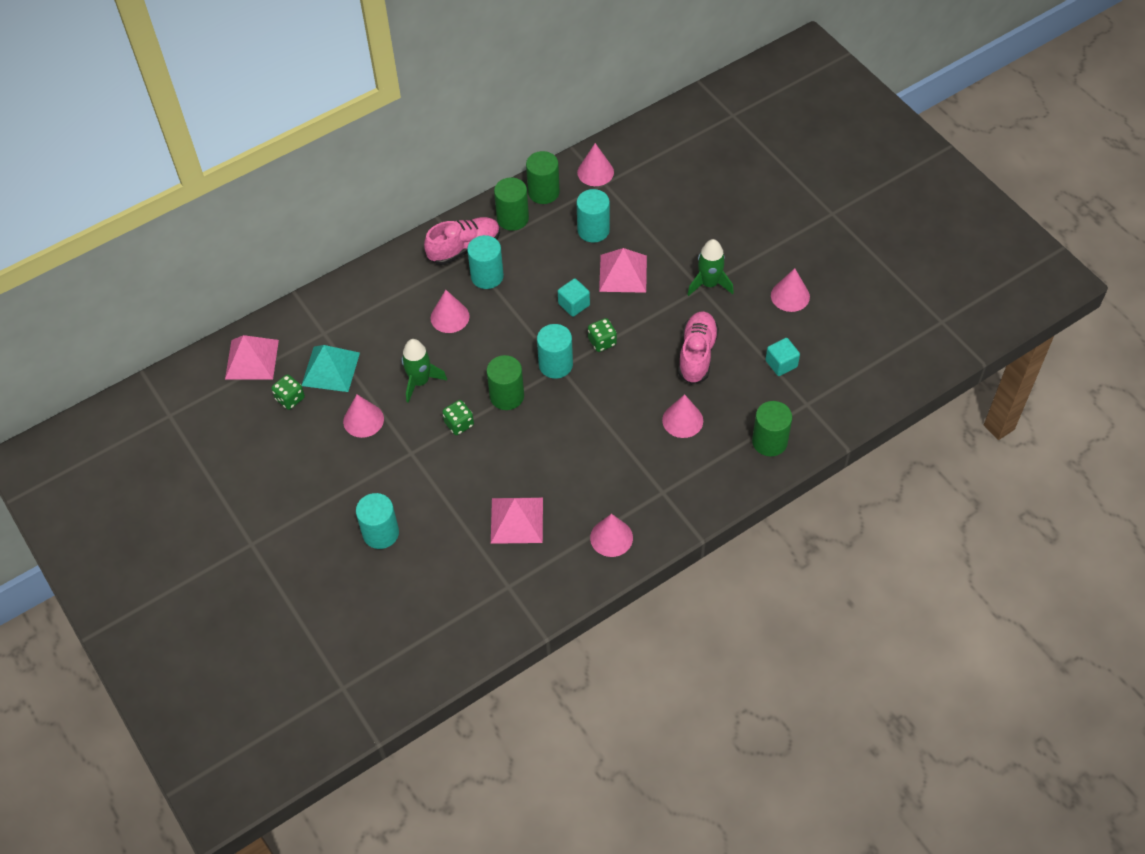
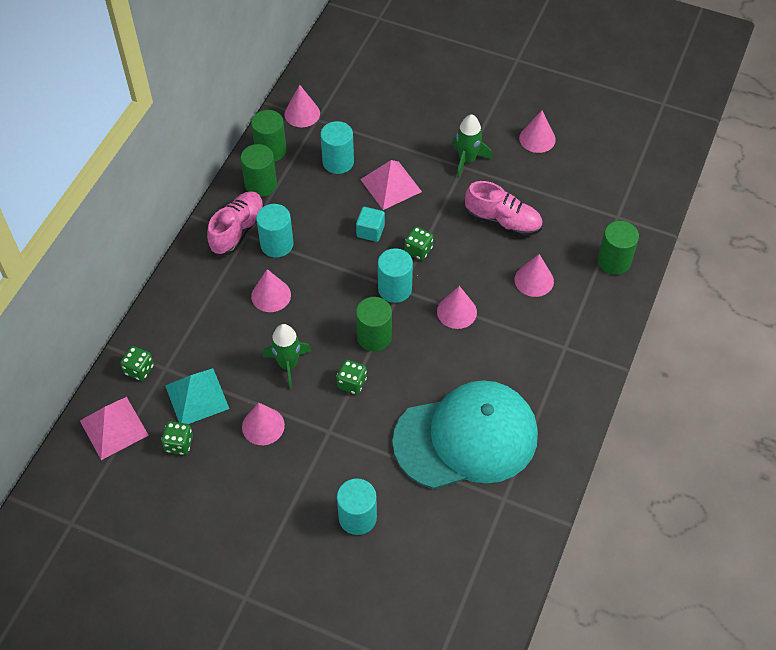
camera: 35 degrees left, 0 degrees up
pink pyramid [491,498,543,544] -> turquoise cap [392,380,538,489]
pink cone [590,514,633,557] -> pink cone moved to [437,286,477,329]
pink shoe [678,311,719,384] -> pink shoe turned 135 degrees clockwise [465,181,542,236]
turquoise cube [765,338,800,376] -> none
none -> green dice [120,346,154,381]

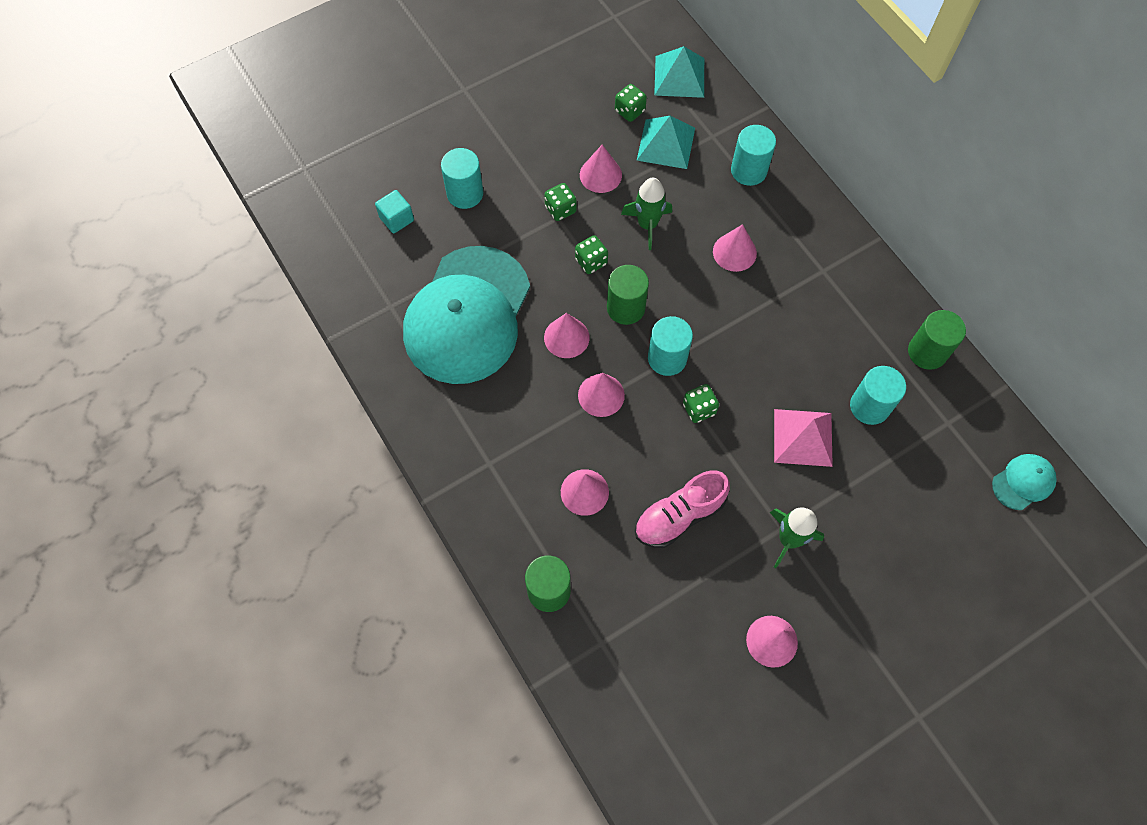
camera: 125 degrees right, 10 degrees up
pink pyramid [80,397,149,460] -> turquoise pyramid [654,46,704,98]
green dice [120,346,154,381] -> green dice moved to [544,183,577,221]
pink shoe [207,191,264,255] -> none
green cylinder [241,144,277,197] -> none
turquoise cylinder [256,204,293,257] -> turquoise cylinder moved to [731,125,776,186]
pink cone [284,85,320,127] -> pink cone moved to [544,313,590,358]
turquoise cube [356,207,385,242] -> turquoise cube moved to [375,190,414,233]
none -> turquoise cap [992,454,1057,510]

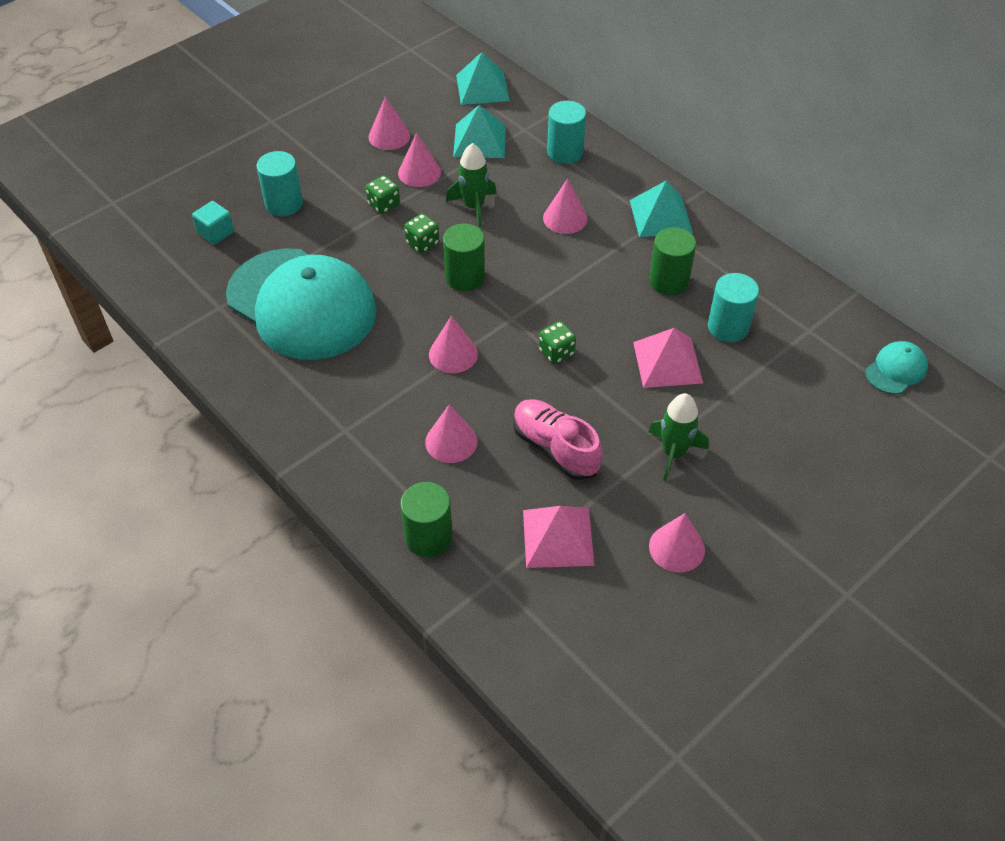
camera: 10 degrees left, 15 degrees down
turquoise cap [403,246,530,384] -> turquoise cap turned 60 degrees counterclockwise [226,248,377,360]
pink cone [544,313,590,358] -> pink cone moved to [368,96,410,150]
green dice [615,84,647,122] -> none
pink shoe [635,471,730,548] -> pink shoe turned 90 degrees clockwise [513,399,602,480]
turquoise cylinder [648,316,693,376] -> none
green cylinder [908,310,966,370] -> green cylinder moved to [649,228,696,295]
none -> pink pyramid [523,506,594,568]
none -> turquoise pyramid [630,181,693,237]

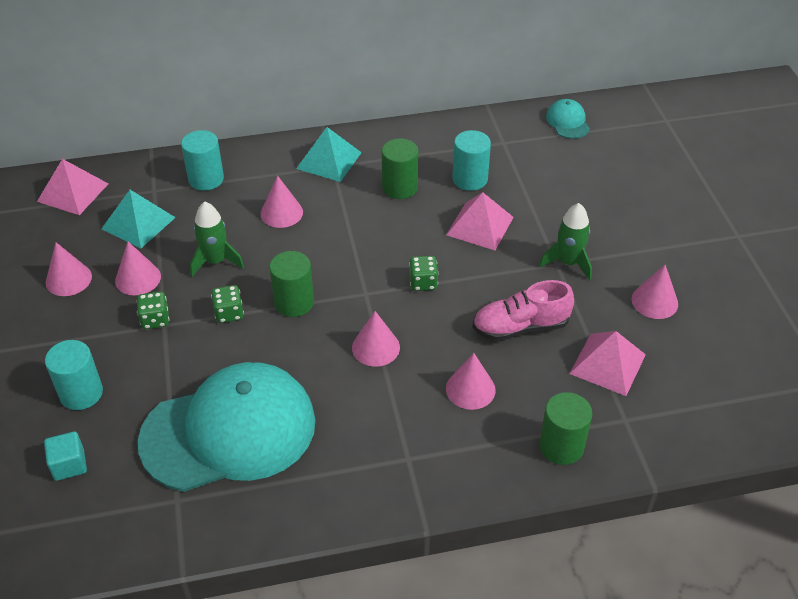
camera: 60 degrees left, 5 degrees down
turquoise pyramid [456,52,510,105] -> pink pyramid [37,159,108,215]

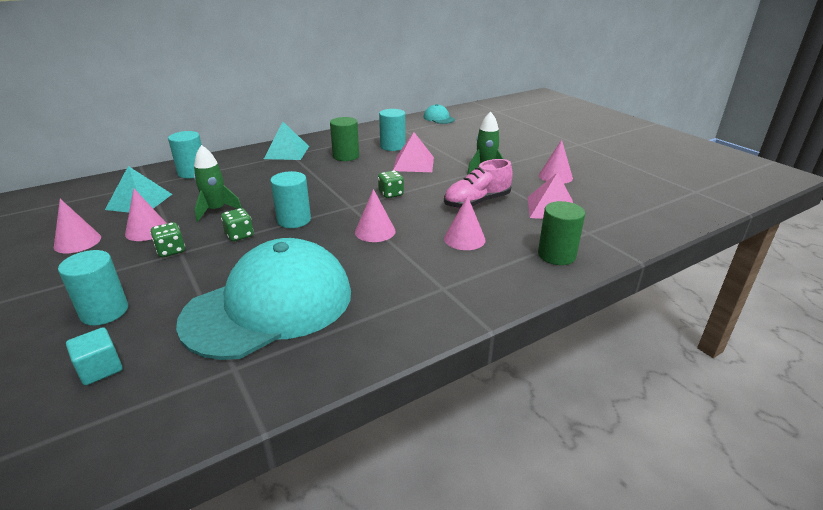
camera: 20 degrees left, 15 degrees down
pink pyramid [37,159,108,215] -> none
pink cone [260,175,303,228] -> none
green cylinder [269,251,314,317] -> turquoise cylinder [270,171,311,228]

